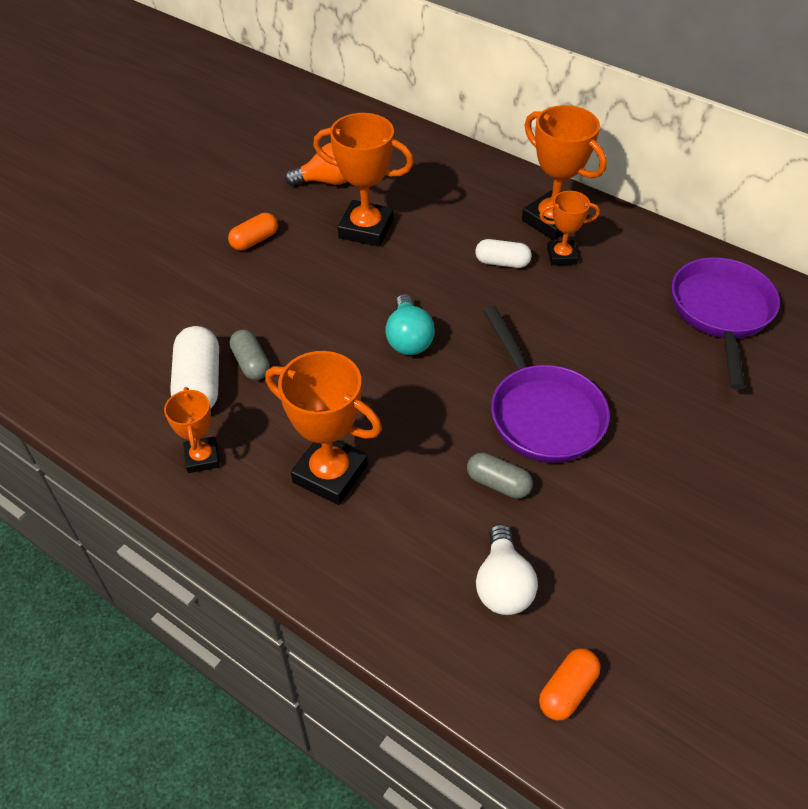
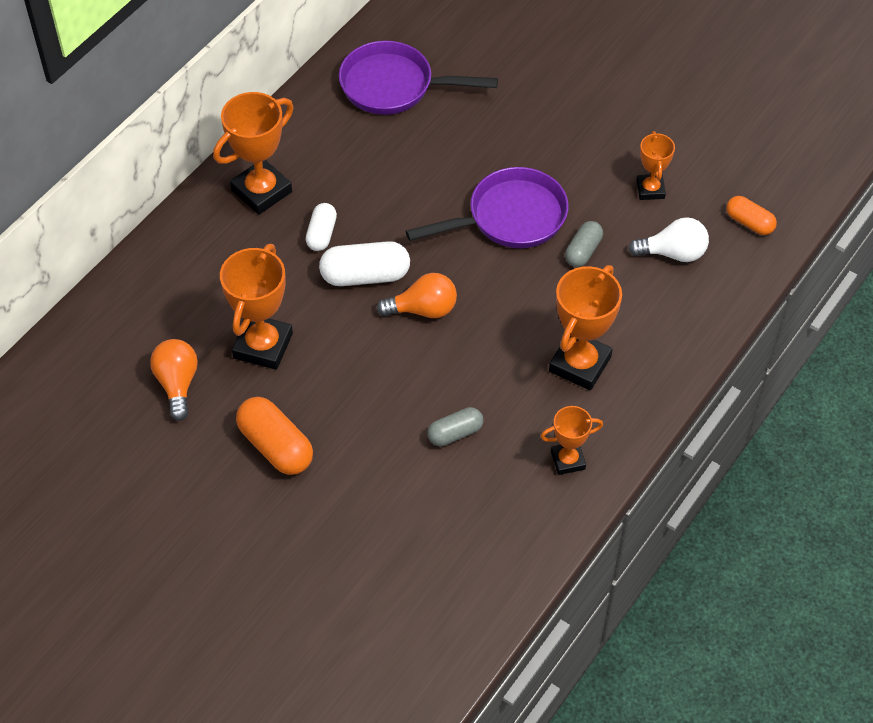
camera: 90 degrees left, 5 degrees up
white capsule [170,326,219,408] -> white capsule moved to [319,241,410,286]
orange capsule [228,213,278,251] -> orange capsule [236,397,313,475], size x1.62
turquoise light bulb [385,294,435,355] -> orange light bulb [377,273,457,318]
orange trophy [539,191,600,265] -> orange trophy moved to [637,131,675,200]

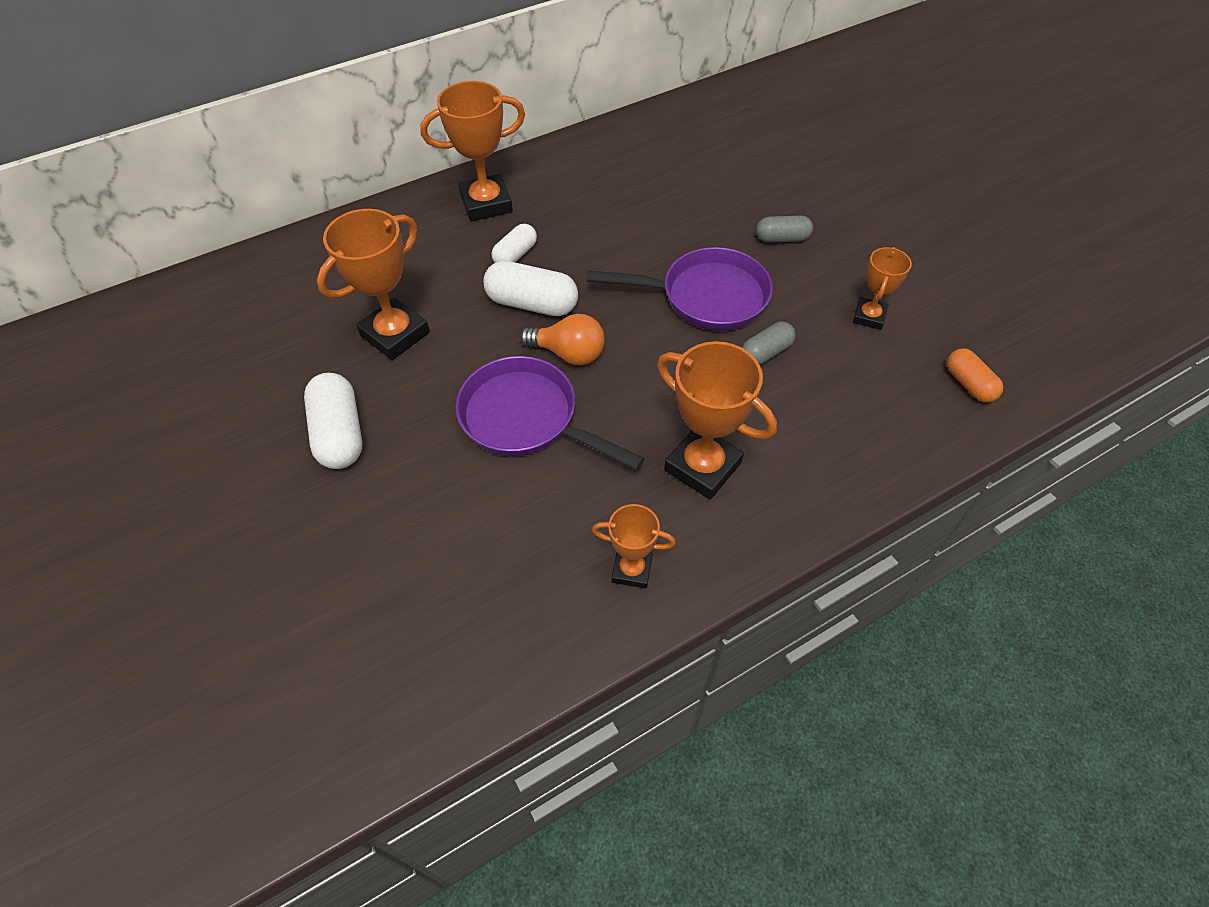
camera: 25 degrees right, 0 degrees up
orange light bulb [150,339,198,421] -> none
orange capsule [236,397,313,475] -> white capsule [304,373,362,469]
purple pan [339,41,498,115] -> purple pan moved to [456,356,645,470]
grey capsule [428,407,483,446] -> grey capsule moved to [756,215,813,243]
orange trophy [549,265,622,390] -> orange trophy turned 75 degrees clockwise [657,341,777,500]
white light bulb [628,217,709,262] -> none

